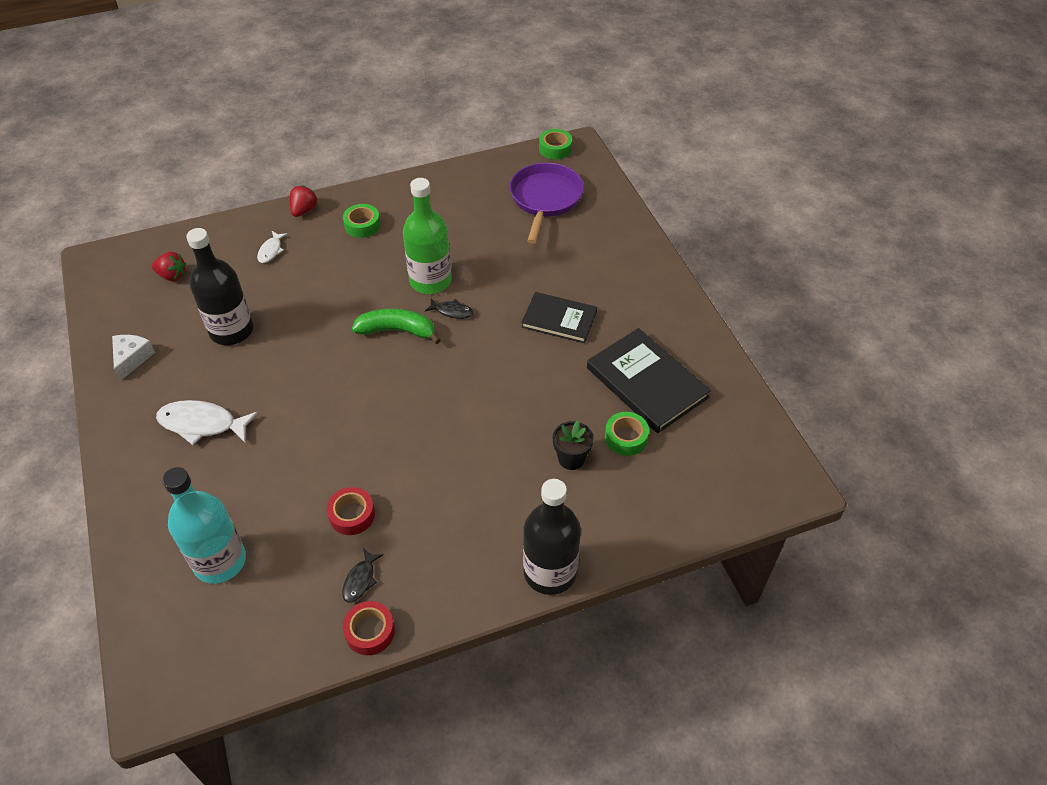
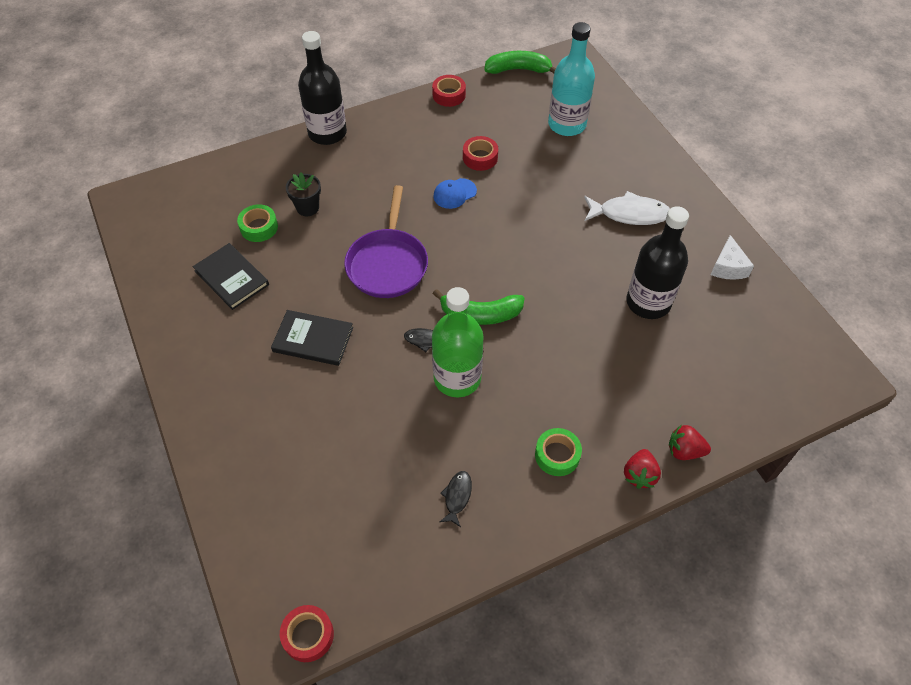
camera: 175 degrees right, 5 degrees up
red strawberry [152,252,186,281] -> red strawberry moved to [669,425,711,460]
white fish [257,231,288,263] -> none
black fish [342,548,383,603] -> black fish moved to [440,471,472,527]
purple pan [509,163,584,244] -> purple pan moved to [344,185,428,298]
green tape [539,129,572,159] -> red tape [280,605,334,662]
black book [587,328,711,433] -> black book [193,243,269,310], size x0.66
none -> blue cap [433,178,477,209]
none -> green banana [484,51,556,74]

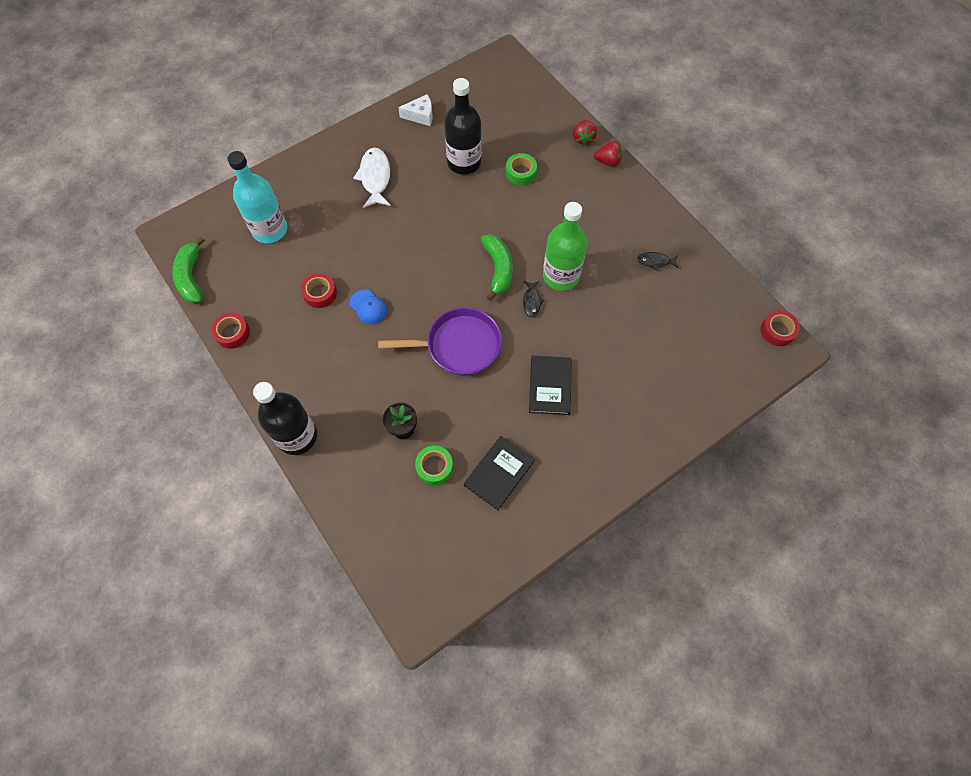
camera: 100 degrees left, 10 degrees up
green tape [535,428,582,476] -> green tape moved to [506,153,537,185]

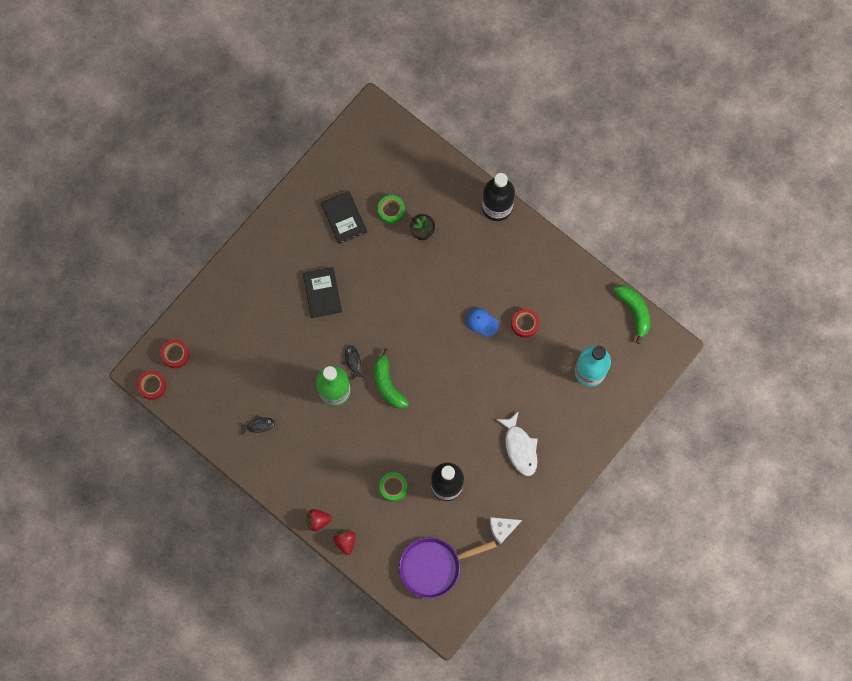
camera: 165 degrees right, 10 degrees up
red tape [211,312,250,349] -> red tape moved to [160,339,190,369]
purple pan [378,308,502,375] -> purple pan moved to [399,537,497,599]
black book [464,436,535,510] -> black book turned 45 degrees counterclockwise [321,191,367,244]

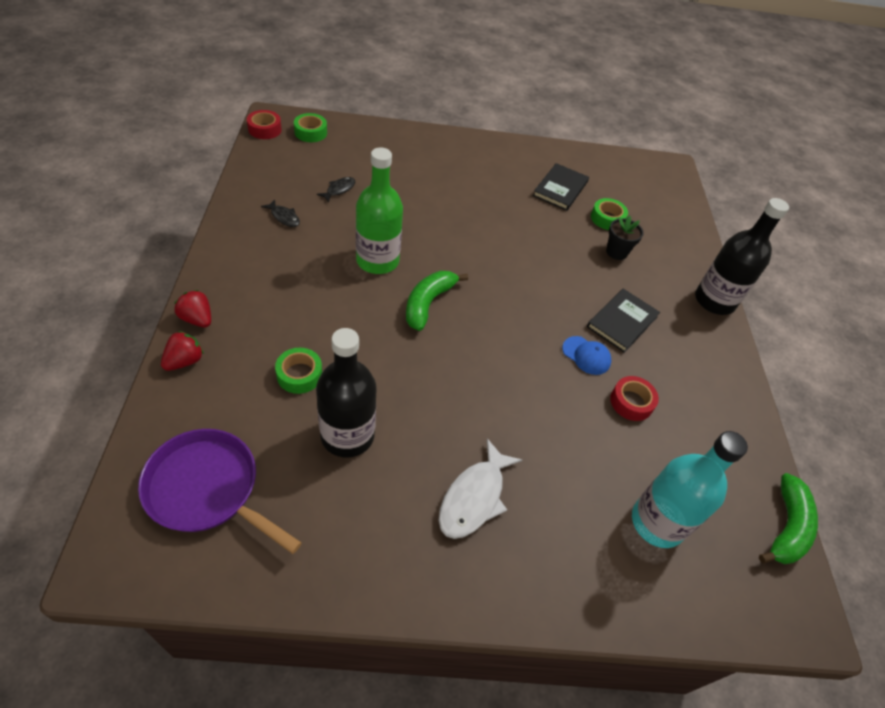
camera: 45 degrees right, 25 degrees down
red tape [160,339,190,369] -> green tape [294,113,327,142]
black book [303,267,342,318] -> black book moved to [587,289,660,353]
black fish [343,345,364,379] -> black fish moved to [317,177,355,203]
blue cap [466,308,499,337] -> blue cap turned 135 degrees clockwise [562,336,612,375]
white cheese [490,517,522,544] -> none

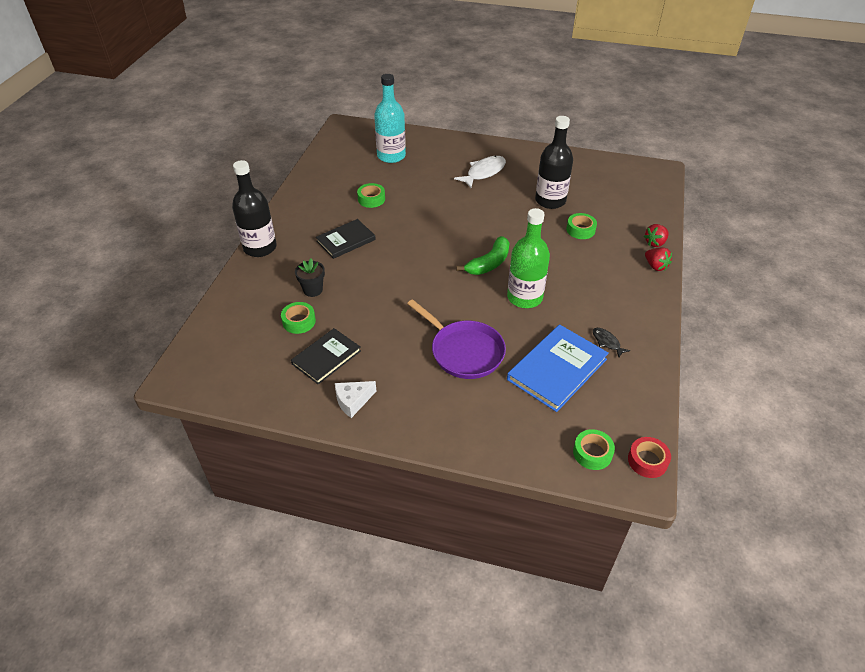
camera: 160 degrees left, 5 degrees down
purple pan [138,429,302,554] -> purple pan moved to [407,299,506,379]
black fish [317,177,355,203] -> blue book [507,324,609,412]
blue cap [562,336,612,375] -> none
red tape [610,376,659,421] -> green tape [357,183,385,208]
green banana [759,473,818,564] -> none
none -> white cheese [335,381,376,418]

